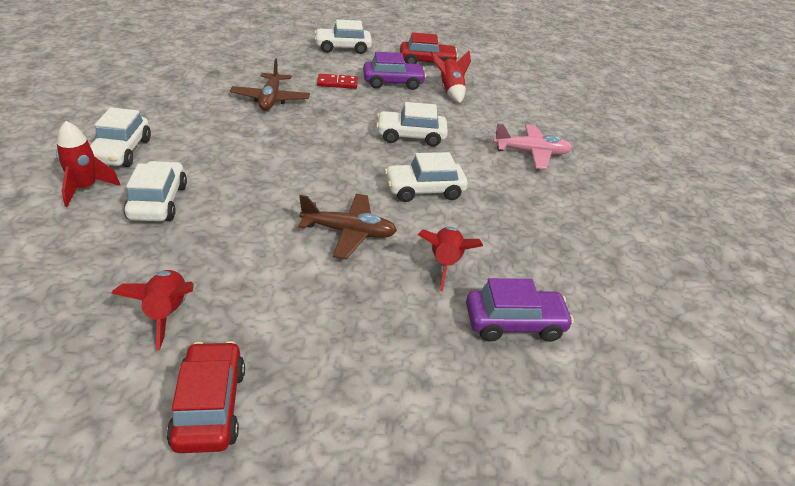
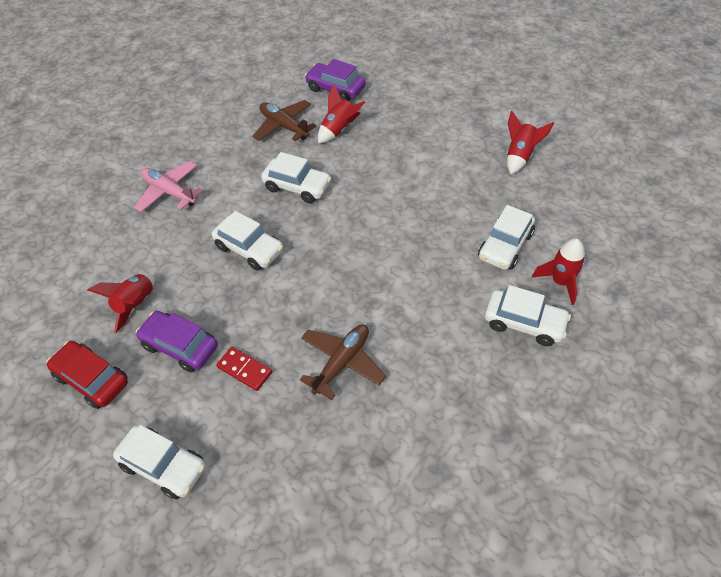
camera: 140 degrees left, 15 degrees up
white car [90,107,151,167] -> white car turned 75 degrees clockwise [485,285,571,346]
red car [167,341,245,453] -> none
brown plane [298,194,397,259] -> brown plane moved to [253,100,316,141]

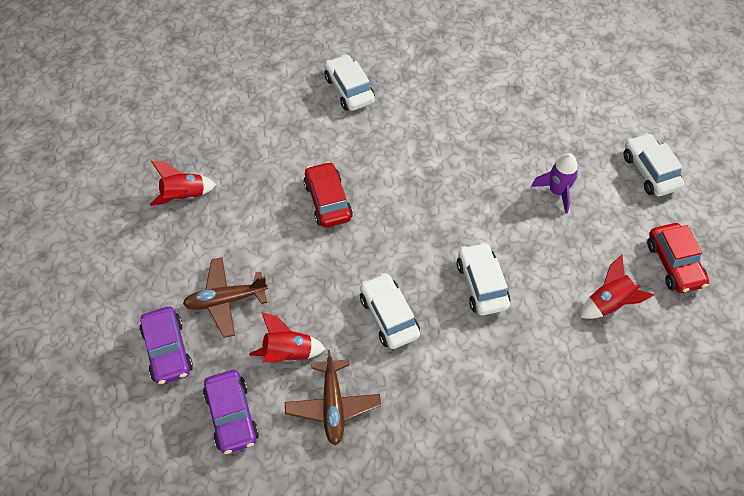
camera: 140 degrees left, 5 degrees up
pink plane [134,161,204,212] -> none
purple car [135,311,218,373] -> purple car moved to [139,307,193,385]
red domino [216,347,272,391] -> purple rocket [531,153,578,214]
brown plane [300,324,386,400] -> brown plane moved to [183,257,268,338]
white car [478,205,535,270] -> none
red rocket [532,238,585,305] -> none
none -> red car [304,161,353,228]

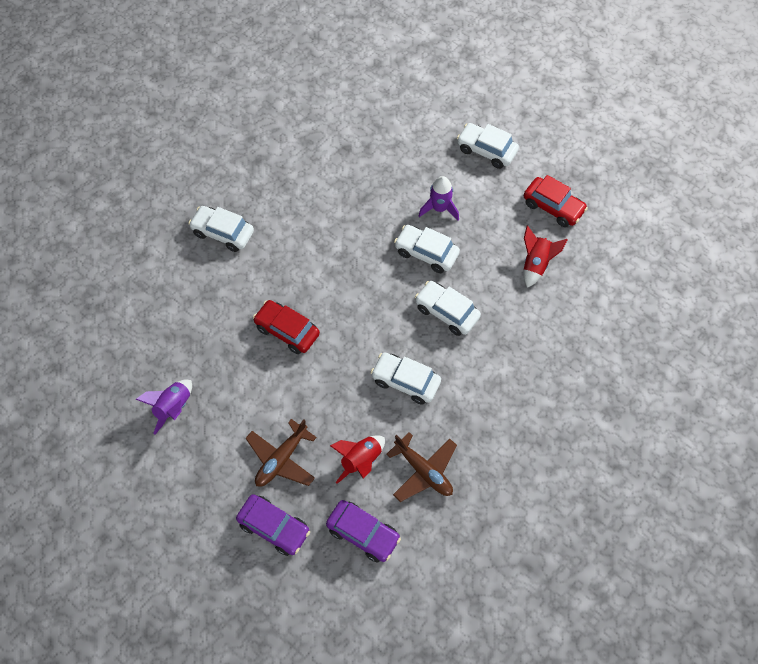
camera: 40 degrees left, 5 degrees up
red rocket [150,161,216,206] -> purple rocket [136,380,192,435]
none -> white car [394,225,460,273]

